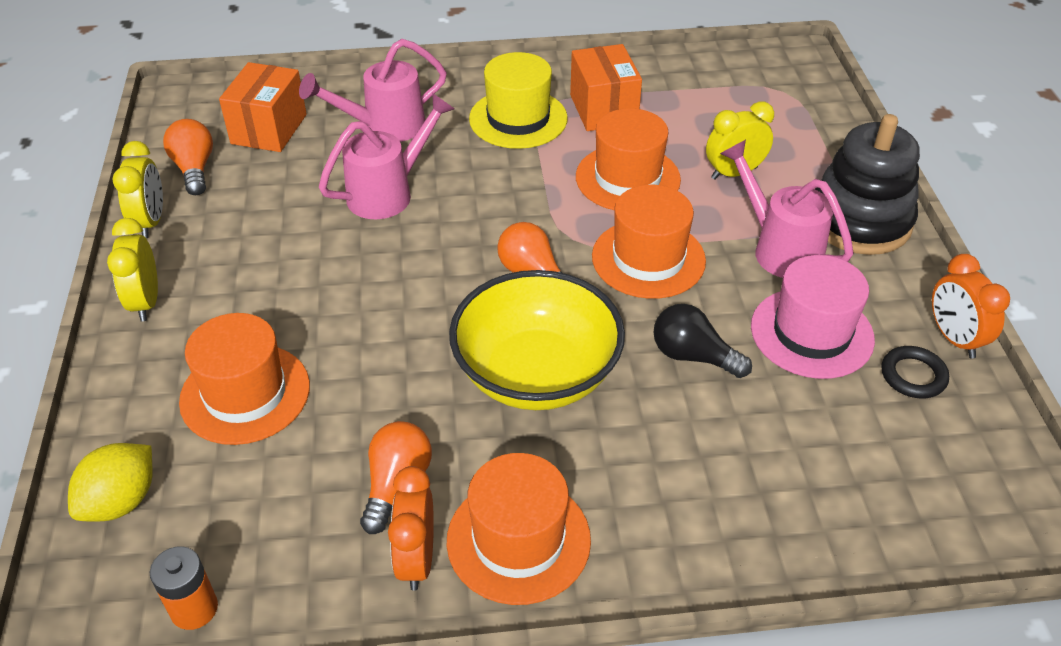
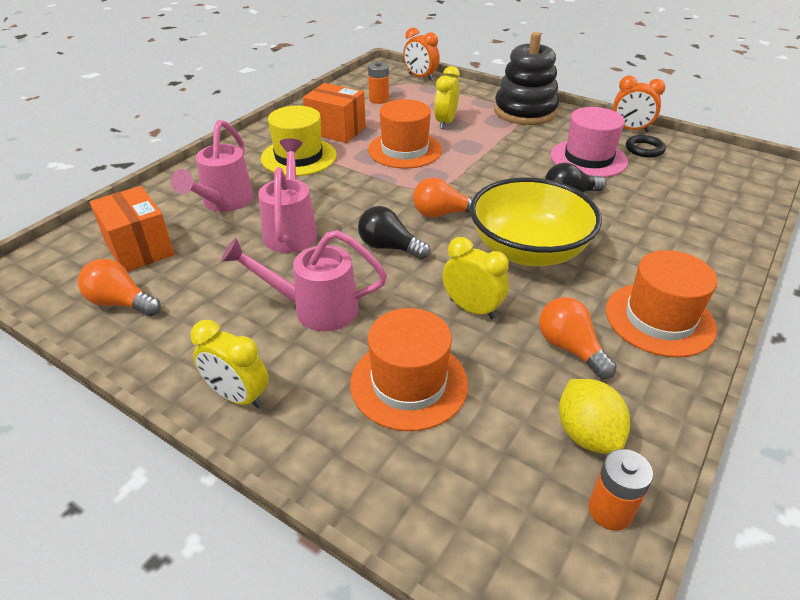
camera: 50 degrees left, 5 degrees down
yellow lemon [68,443,153,522] -> yellow lemon moved to [559,379,630,454]
yellow clock [113,141,163,238] -> yellow clock moved to [442,237,509,319]
orange clock [388,466,434,591] -> orange clock moved to [403,28,440,81]
orange hat [592,185,706,299] -> none
pink watering can [720,140,853,278] -> pink watering can moved to [221,230,387,331]
none -> black light bulb [358,206,430,259]
none -> orange battery [368,61,389,104]

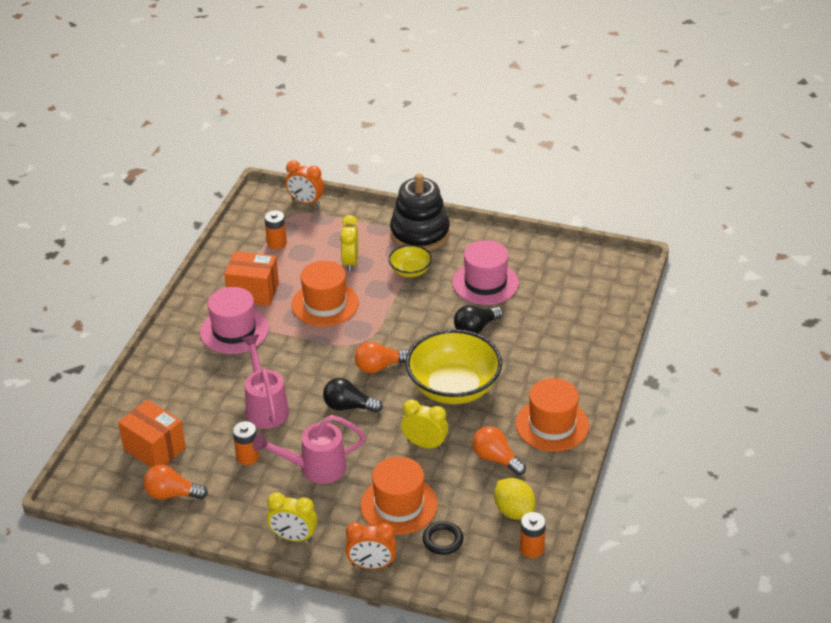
camera: 15 degrees left, 0 degrees up
pink watering can [171,120,254,212] -> none
yellow hat [261,106,337,176] -> pink hat [200,287,269,354]
orange clock [613,75,666,132] -> orange clock moved to [345,522,397,569]
black ring [626,135,666,158] -> black ring moved to [423,521,464,555]
none -> orange battery [233,421,259,465]
none -> yellow bowl [388,245,432,277]

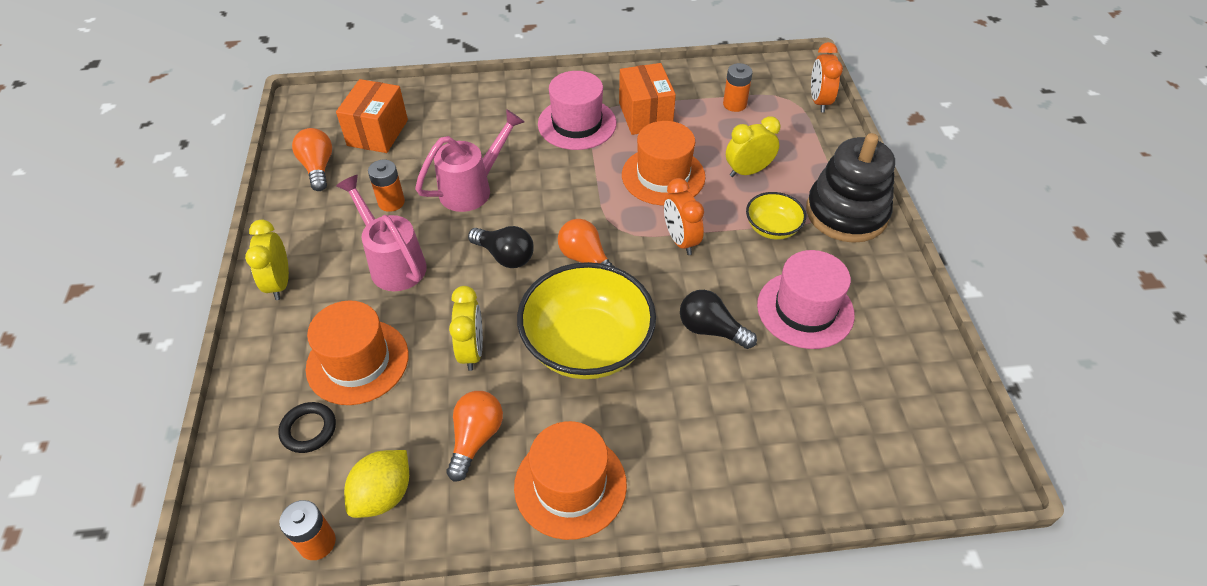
camera: 65 degrees right, 10 degrees up
black light bulb [323,378,383,413] -> black light bulb turned 135 degrees clockwise [468,226,534,268]
orange clock [345,522,397,569] -> orange clock moved to [664,178,704,255]

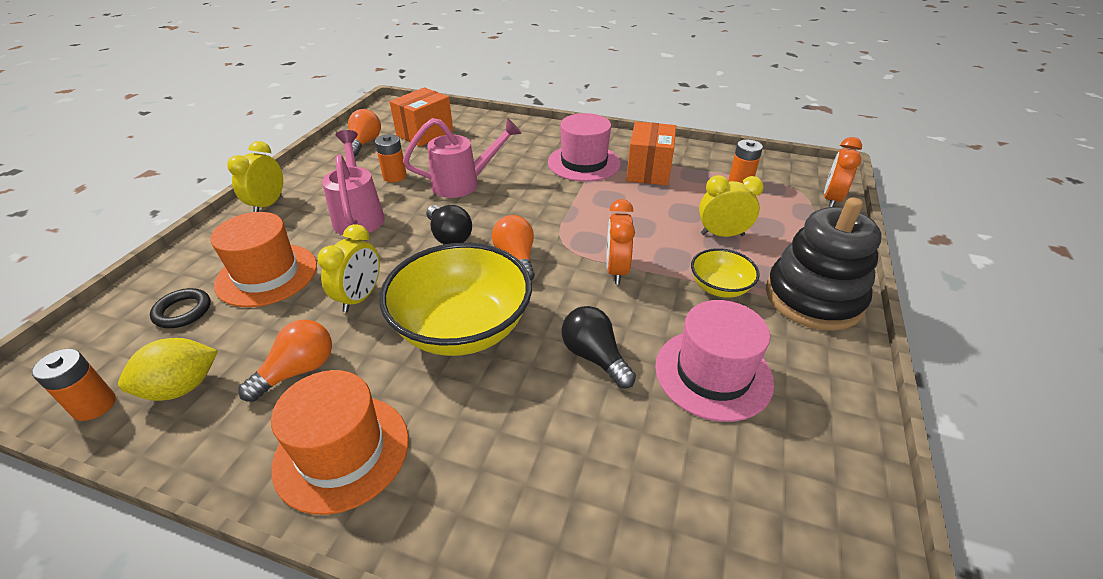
camera: 25 degrees right, 10 degrees down
orange hat [622,121,705,205] -> none

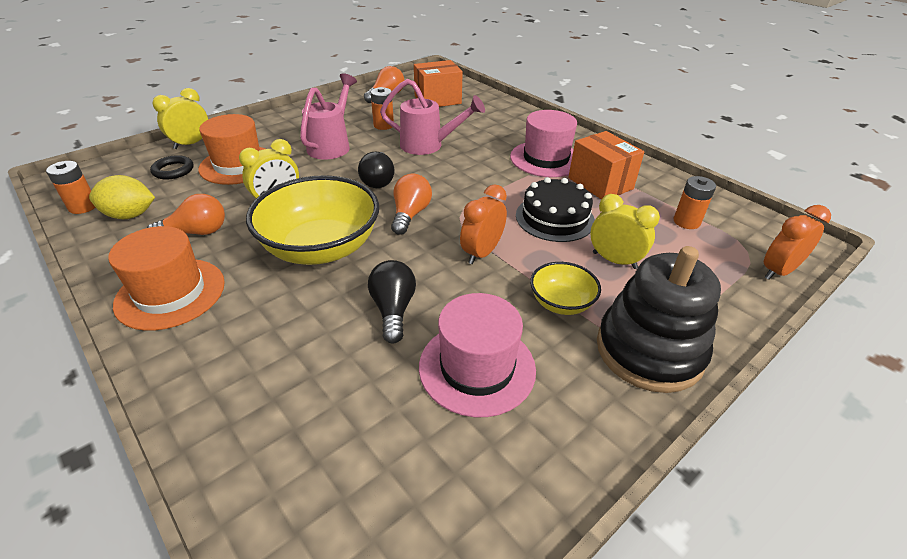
camera: 30 degrees right, 0 degrees up
yellow clock [227,141,283,212] -> yellow clock moved to [152,88,208,149]
orange box [626,122,676,185] -> orange box turned 75 degrees counterclockwise [568,131,644,199]
none -> black cake [516,177,595,242]

